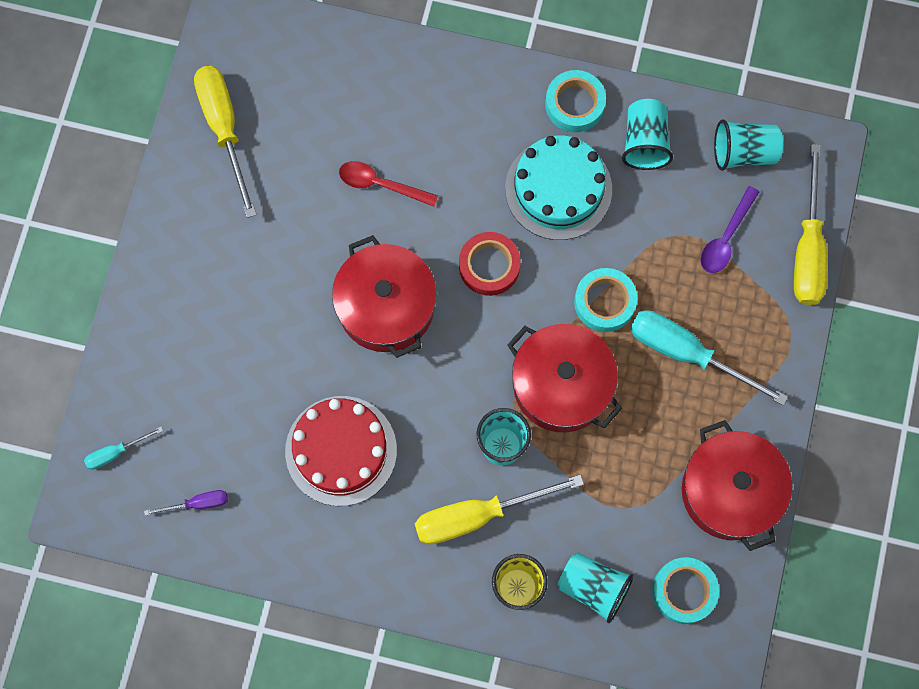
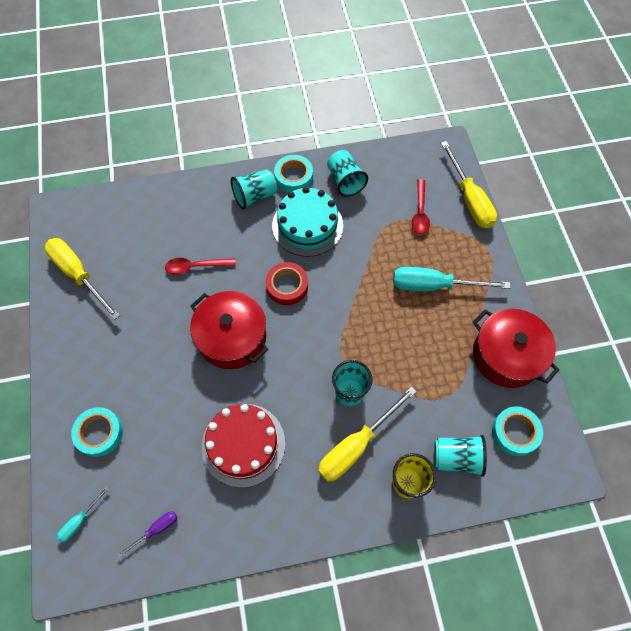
camera: 25 degrees left, 10 degrees down
red pot [507,324,622,432] -> none
turquoise tape [574,268,637,332] -> turquoise tape moved to [71,407,123,457]
purple spoon [700,186,759,273] -> red spoon [411,179,430,234]
turquoise cup [714,119,783,171] -> turquoise cup moved to [231,169,277,209]

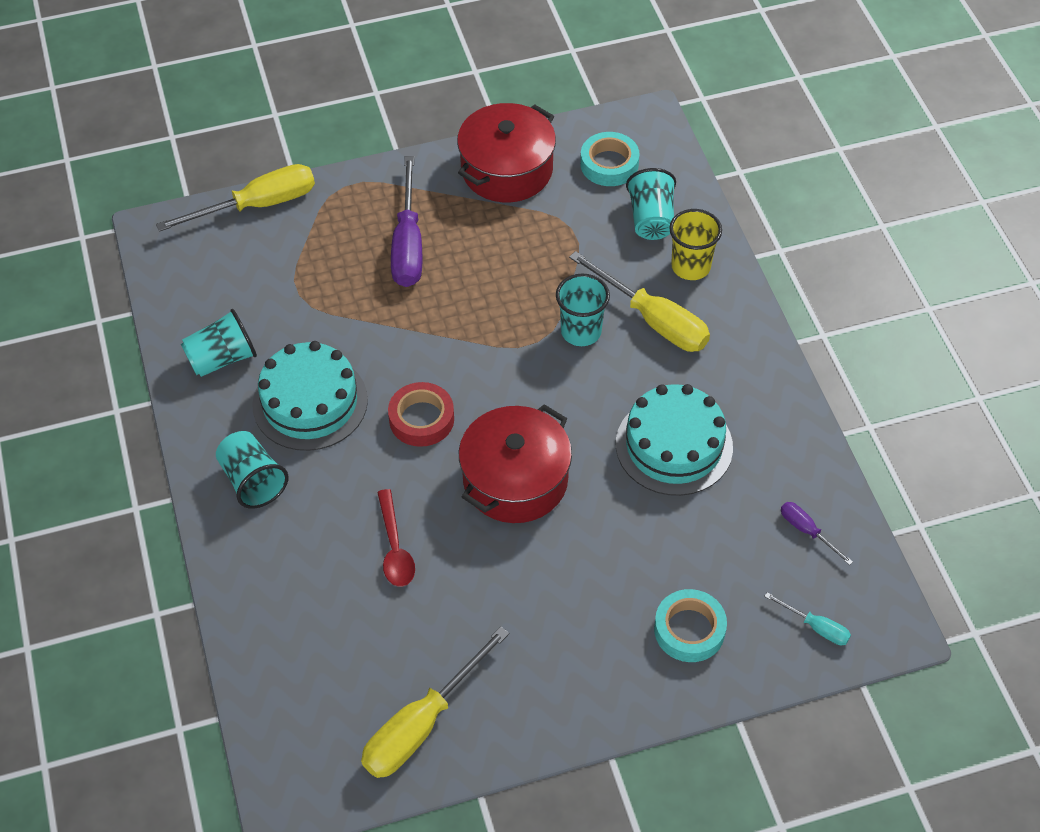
camera: 95 degrees left, 10 degrees down
red cake [202,404,285,488] -> turquoise cake [616,384,733,496]
turquoise tape [274,155,313,192] -> none
turquoise screwdriver [393,267,510,291] -> purple screwdriver [391,156,422,287]
red spoon [411,179,430,234] -> none

